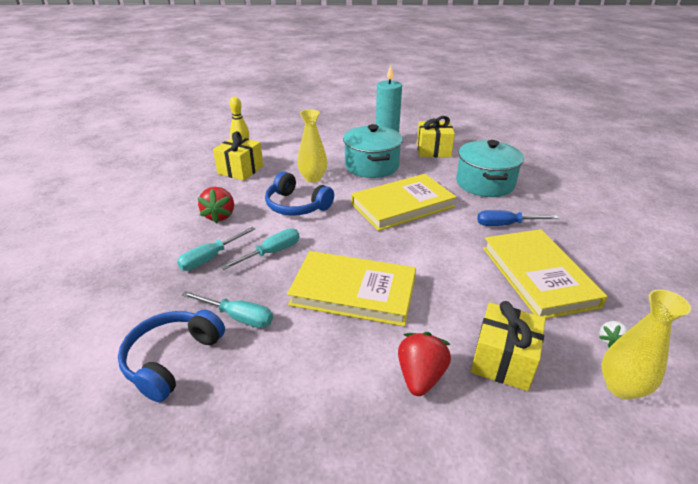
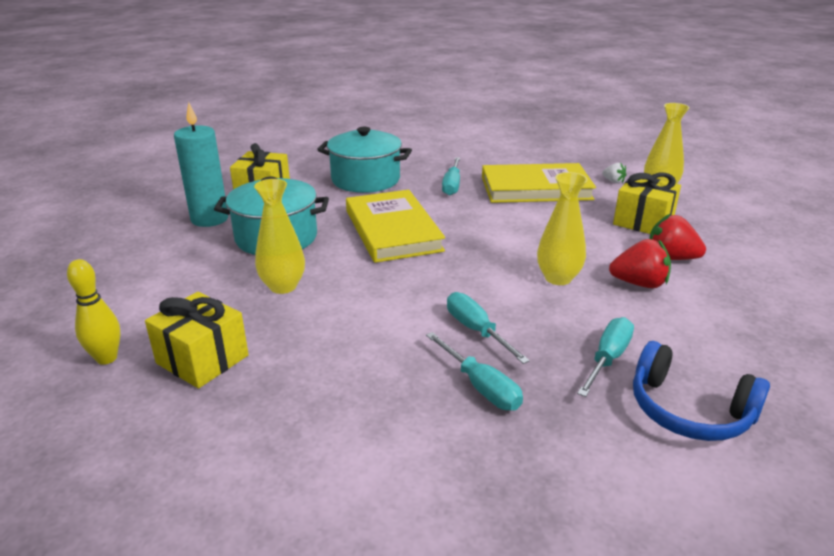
camera: 80 degrees left, 5 degrees down
red strawberry [198,187,234,224] -> red strawberry moved to [609,239,671,288]
blue headphones [265,172,334,216] -> none
yellow book [287,251,416,327] -> yellow vase [537,172,588,285]
blue screwdriver [477,210,559,226] -> turquoise screwdriver [442,157,460,196]

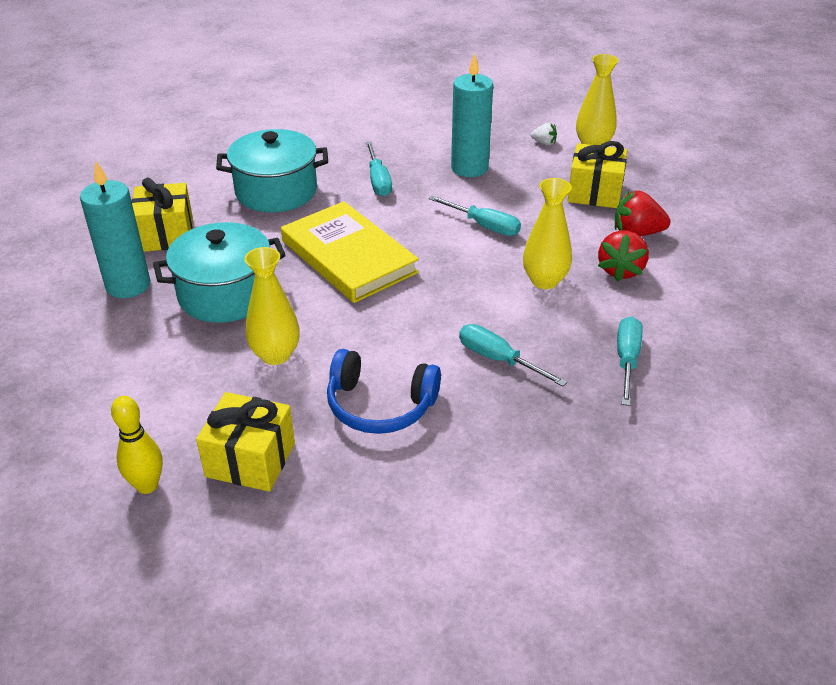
camera: 20 degrees left, 10 degrees up
turquoise screwdriver [426,332,523,411] -> turquoise screwdriver moved to [429,196,521,236]
yellow book [482,163,596,203] -> turquoise candle [451,53,493,177]
red strawberry [609,239,671,288] -> red strawberry turned 120 degrees clockwise [598,230,649,282]
blue headphones [633,341,770,441] -> blue headphones moved to [327,349,441,434]

